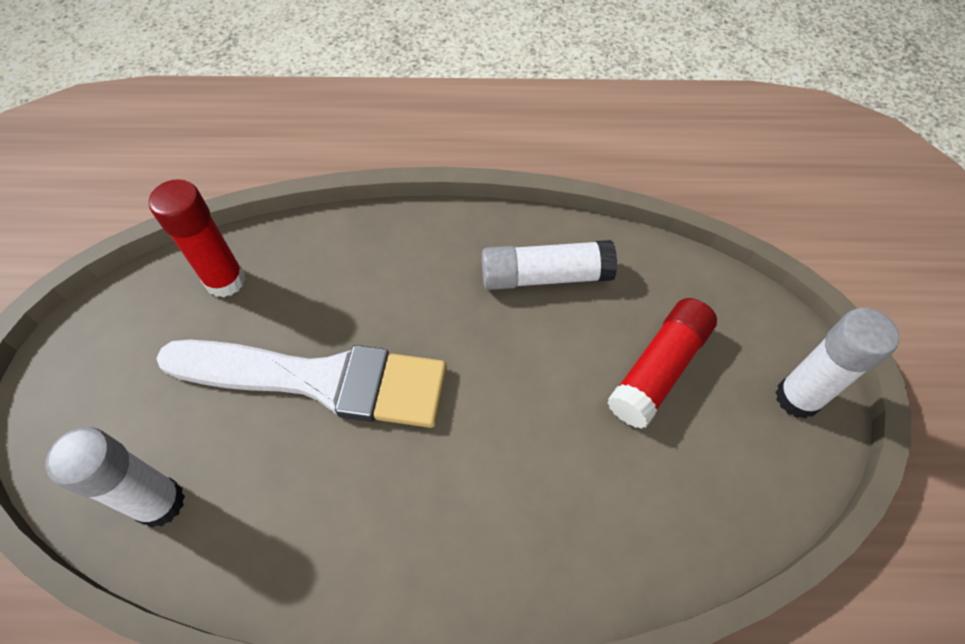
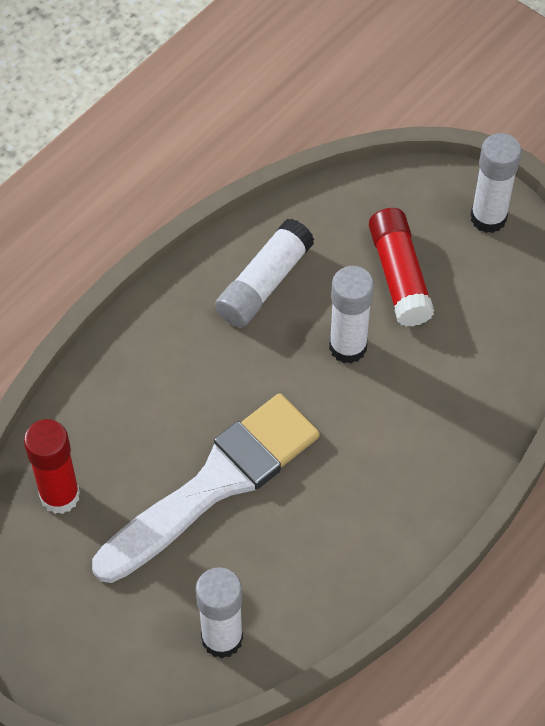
camera: 50 degrees left, 0 degrees up
none -> white glue stick [329,266,374,364]

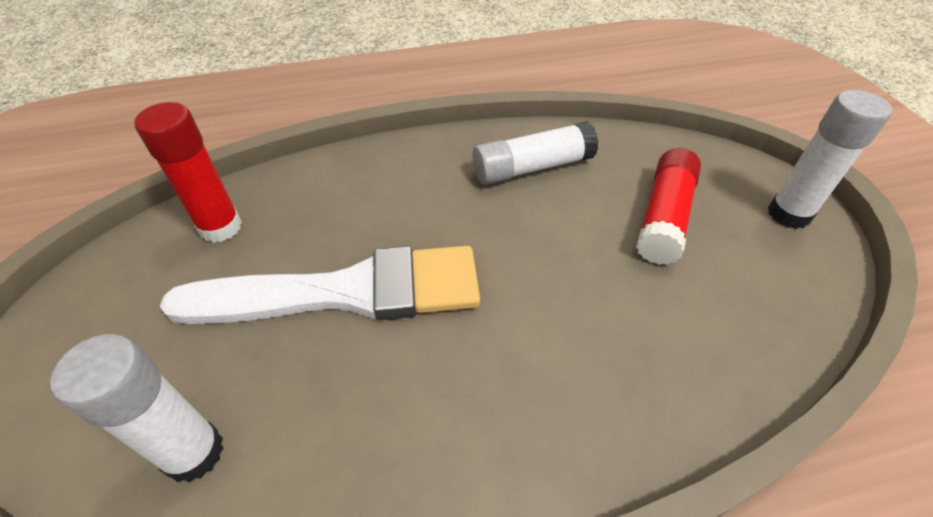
camera: 35 degrees right, 10 degrees down
white glue stick [329,266,374,364] -> none

